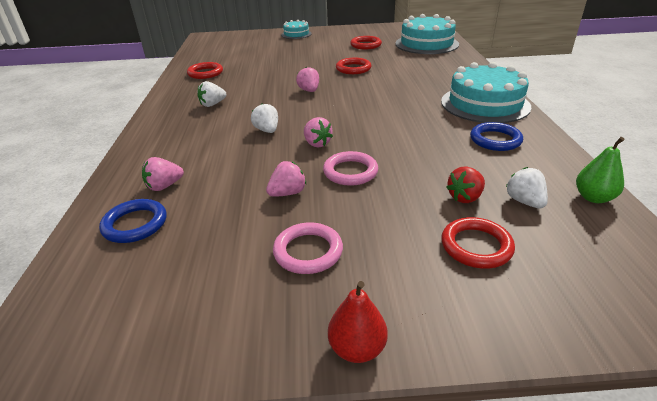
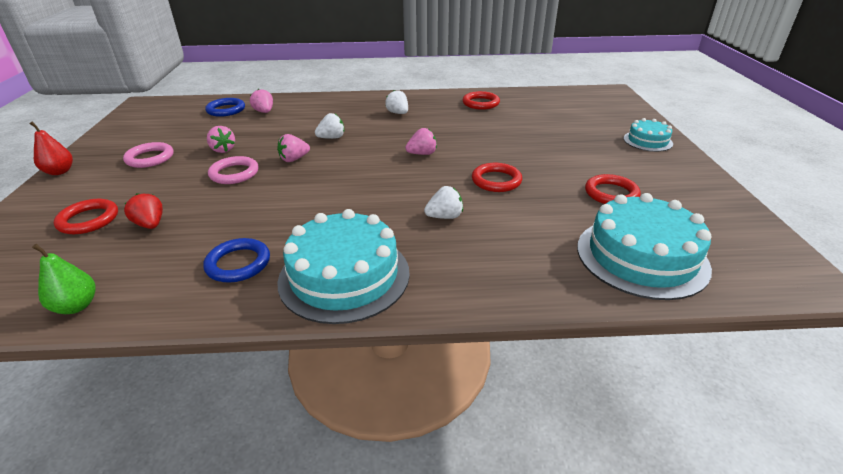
camera: 90 degrees right, 0 degrees up
white strawberry [506,167,548,208] -> white strawberry moved to [424,186,463,219]

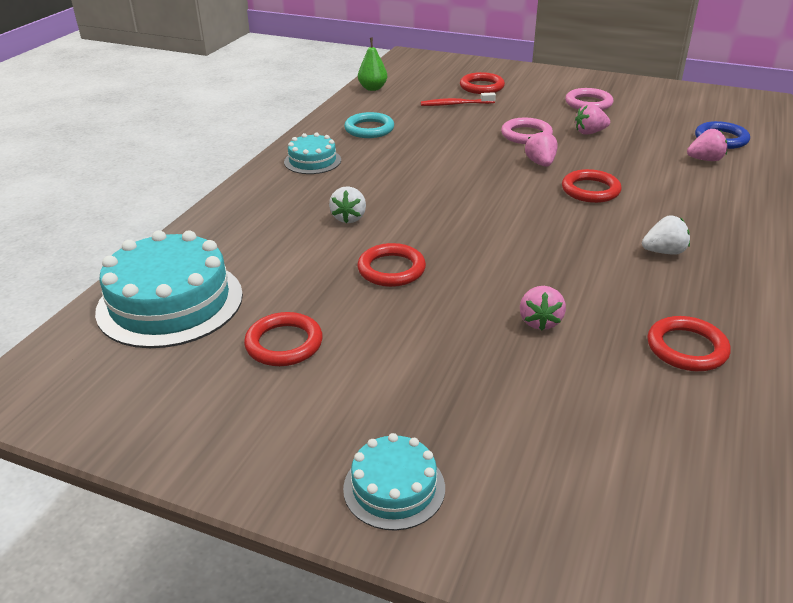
camera: 115 degrees right, 0 degrees up
red pear [29,122,73,175] -> none
red strawberry [124,193,163,229] -> red toothbrush [421,92,496,106]
blue ring [203,238,270,282] -> turquoise ring [344,112,394,138]
turquoise cake [277,209,410,324] -> turquoise cake [284,133,341,174], size x0.53
white strawberry [315,113,344,139] -> red ring [562,169,622,203]
pink strawberry [405,128,437,155] -> pink strawberry moved to [520,286,566,331]

